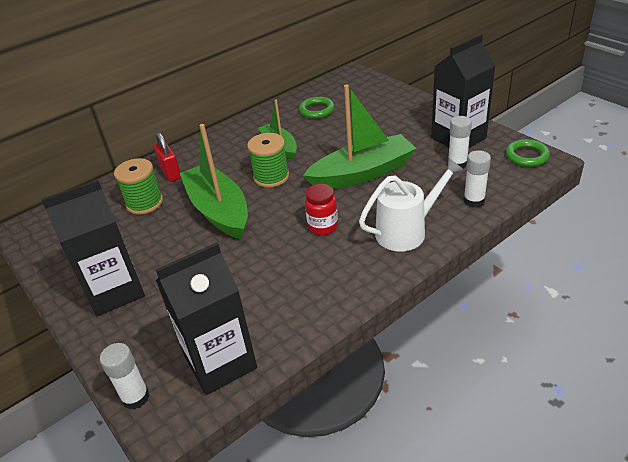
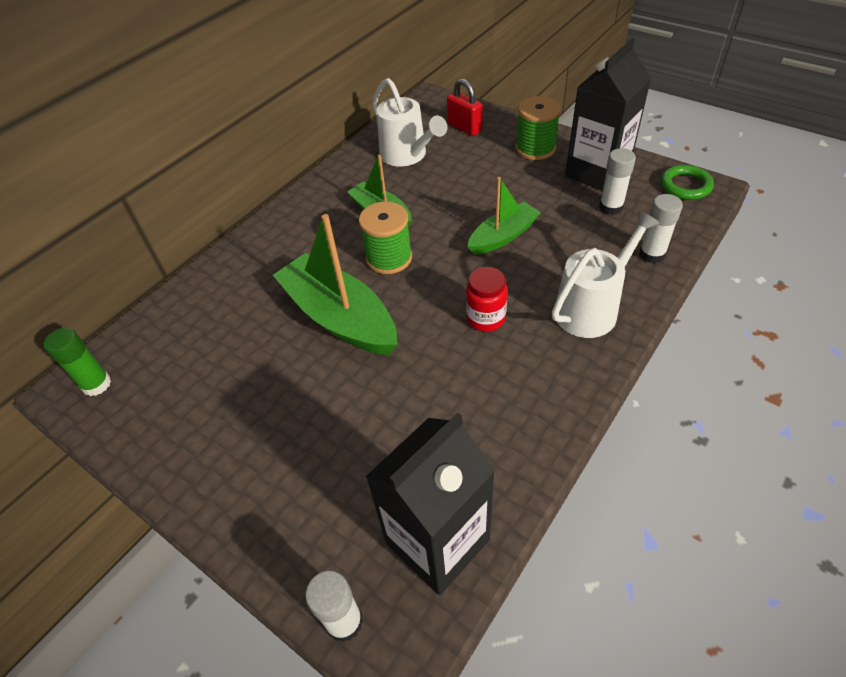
camera: 15 degrees left, 10 degrees up
black carton [41,180,145,316] -> none
green spool [114,158,163,214] -> green spool moved to [516,96,561,160]
red padlock [154,132,181,182] -> red padlock moved to [447,79,483,136]
green ring [299,97,335,119] -> white watering can [372,78,447,166]
green boat [303,84,417,189] -> green boat [467,177,541,255], size x0.60
none -> green glue stick [44,328,111,396]

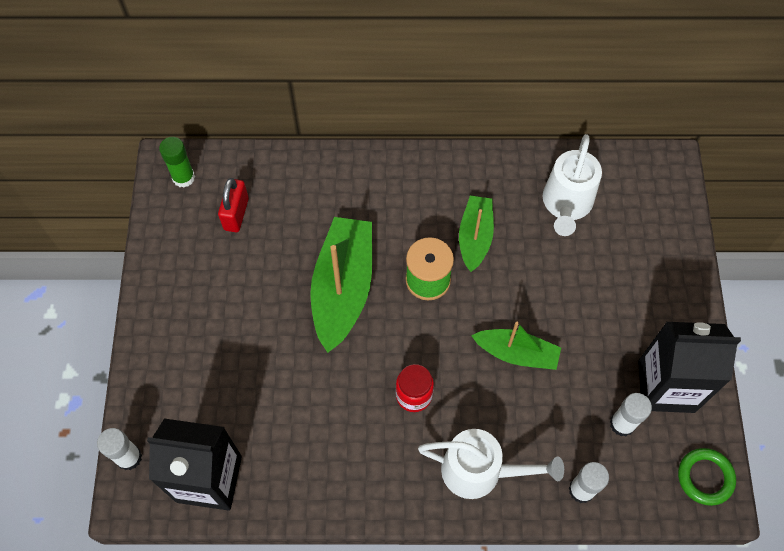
camera: 50 degrees right, 15 degrees up
red padlock [447,79,483,136] -> red padlock moved to [218,178,249,232]
green spool [516,96,561,160] -> none

